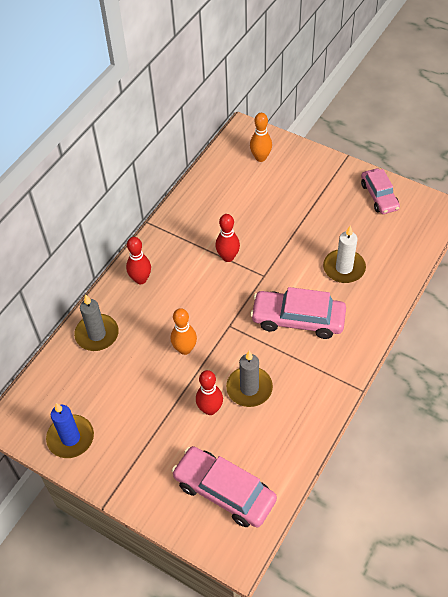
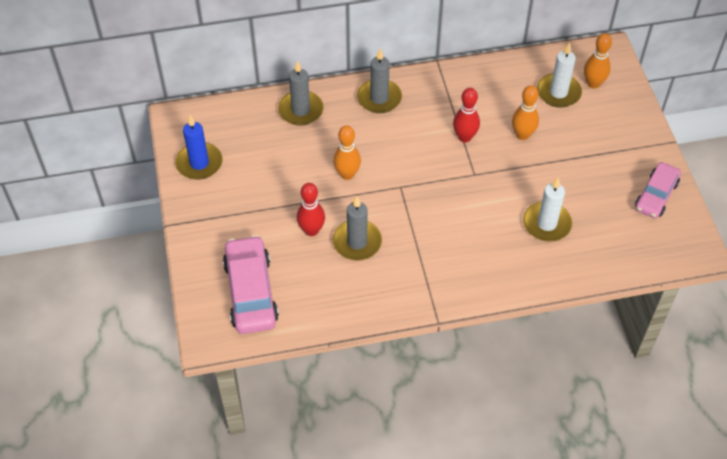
camera: 45 degrees right, 0 degrees up
red bowling pin [126,237,151,284] -> grey candle [357,48,402,113]
pink car [250,287,346,339] -> none
none -> orange bowling pin [512,85,539,140]
none -> white candle [537,42,582,108]

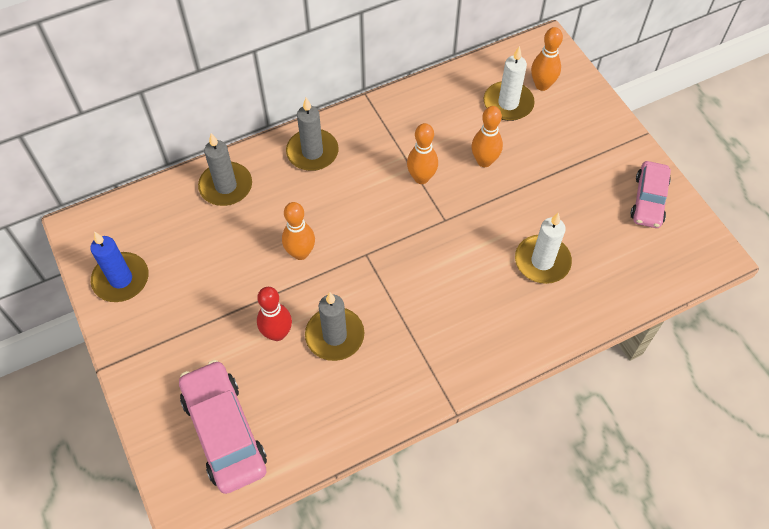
camera: 15 degrees left, 5 degrees up
red bowling pin [453,88,480,142] -> orange bowling pin [407,123,438,184]

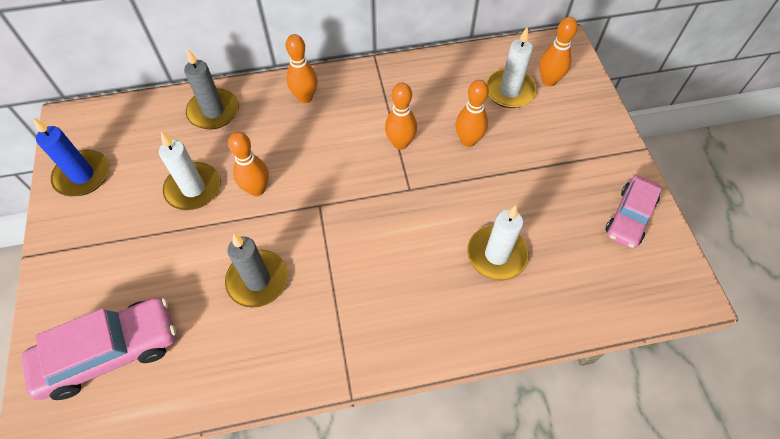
camera: 15 degrees right, 0 degrees up
pink car [179,360,267,494] -> pink car turned 75 degrees clockwise [22,297,176,400]
red bowling pin [257,287,292,341] -> none
grey candle [286,98,339,171] -> orange bowling pin [286,34,318,103]
none -> white candle [159,132,221,210]

